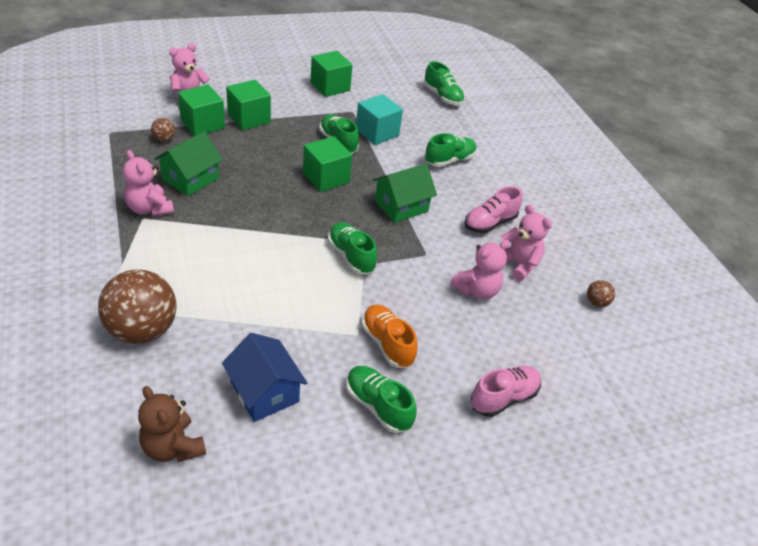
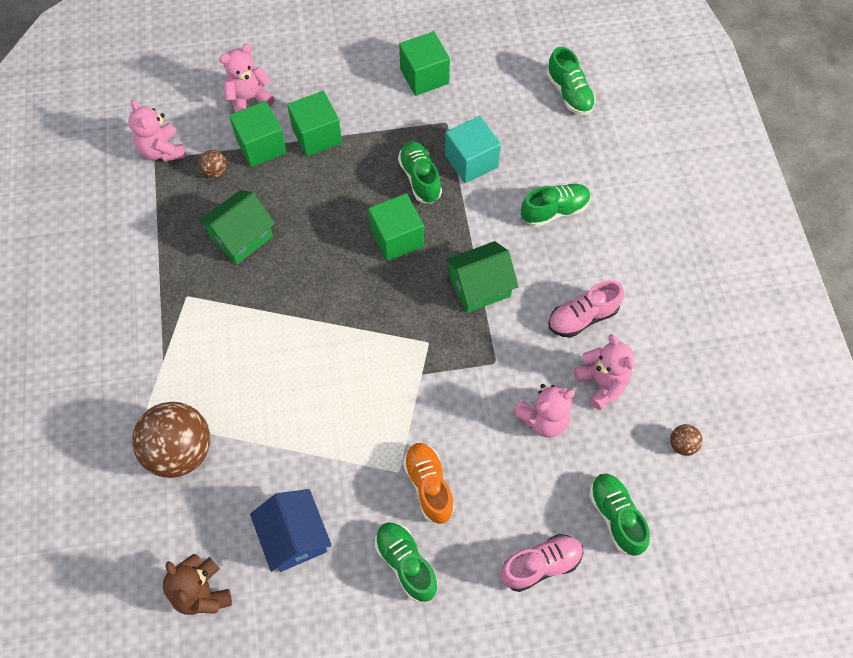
camera: 15 degrees right, 20 degrees up
pink teddy bear [123,150,174,216] -> pink teddy bear moved to [128,100,186,162]
green shoe [328,222,377,274] -> green shoe moved to [589,473,650,556]

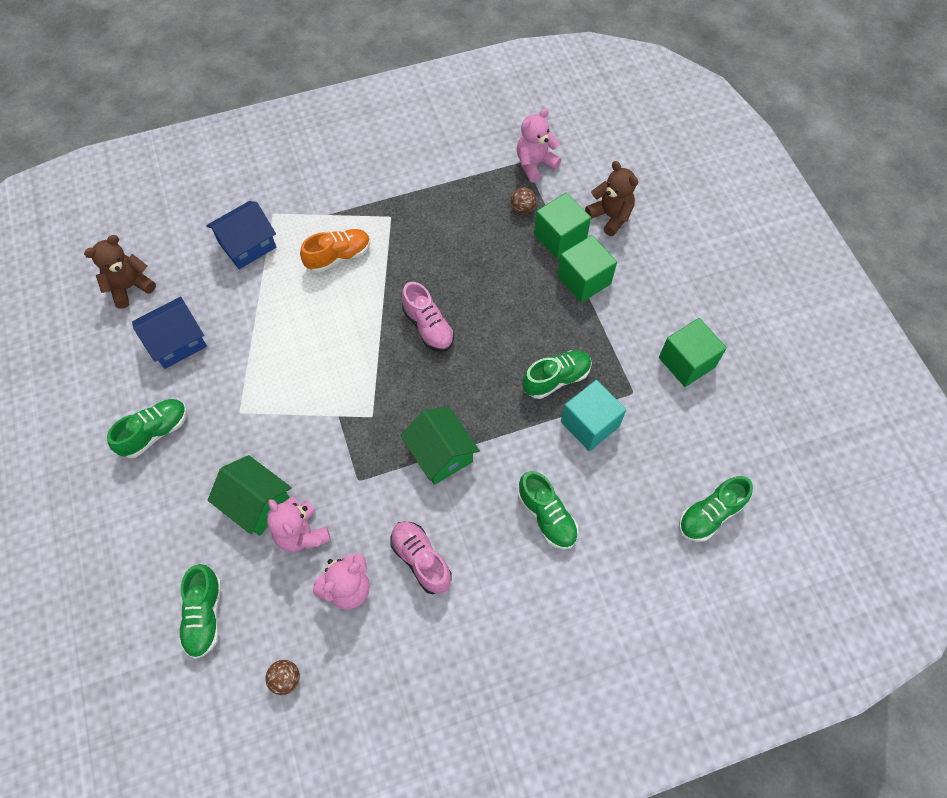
camera: 80 degrees right, 0 degrees up
brown ball [132,402,210,478] -> blue house [206,201,276,269]
green house [198,190,275,264] -> green house moved to [208,455,292,536]
pink teddy bear [219,44,275,113] -> brown teddy bear [585,161,638,236]
green cube [369,193,424,261] -> none
orange shoe [403,443,455,524] -> orange shoe moved to [300,229,370,273]
pink shoe [500,534,583,592] -> pink shoe moved to [402,282,454,352]
green shoe [589,473,650,556] -> green shoe turned 120 degrees clockwise [179,564,221,659]

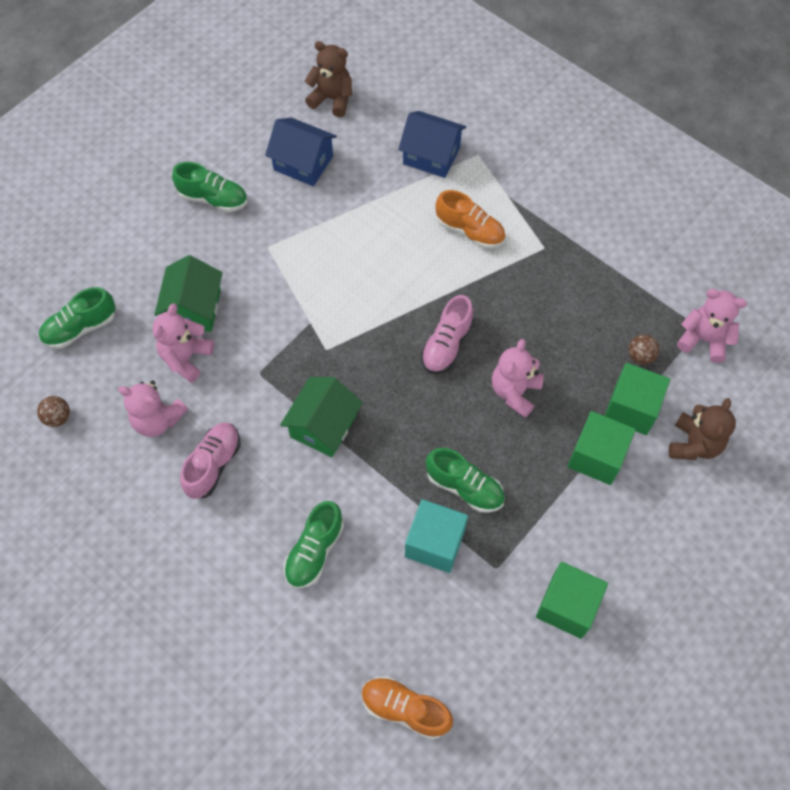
camera: 60 degrees right, 0 degrees up
green shoe [679,476,753,542] -> orange shoe [361,676,453,740]
none -> pink teddy bear [492,339,544,418]

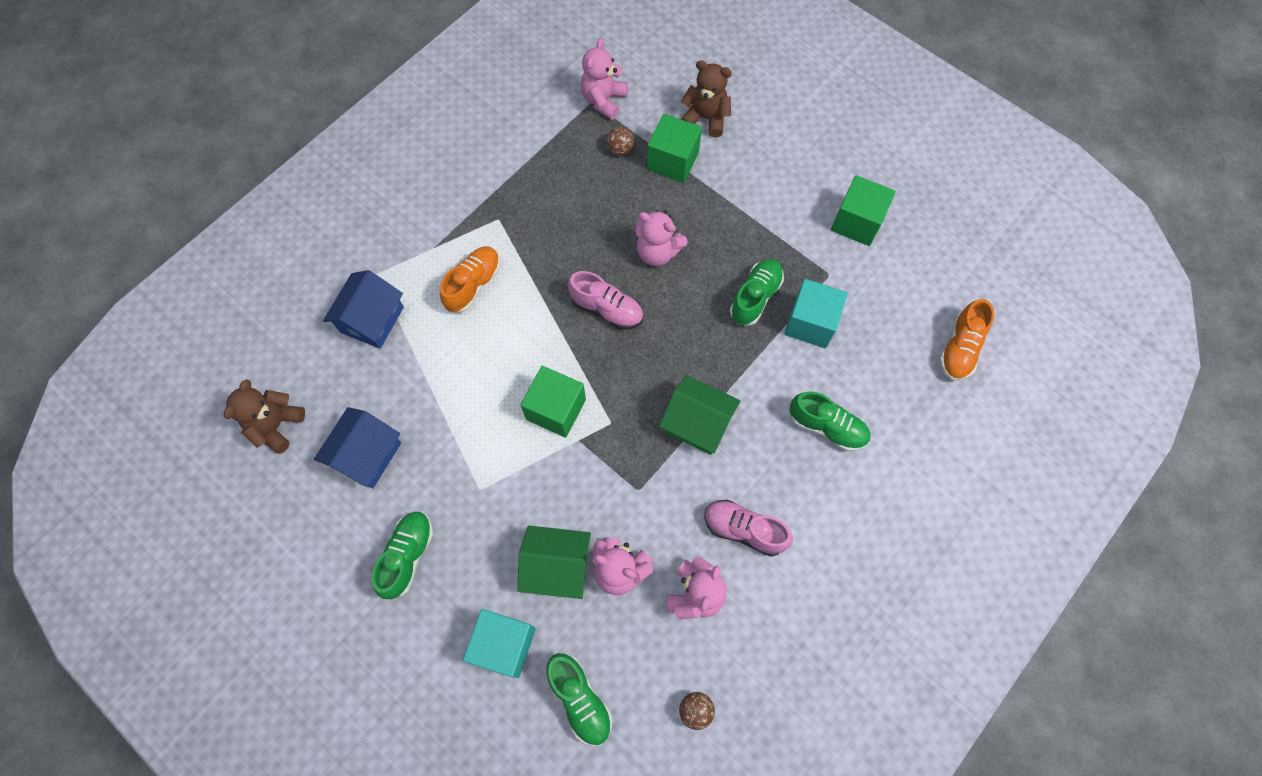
camera: 90 degrees left, 5 degrees up
green cube [568,411,636,485] -> green cube moved to [520,366,586,438]
none -> turquoise cube [463,609,536,678]

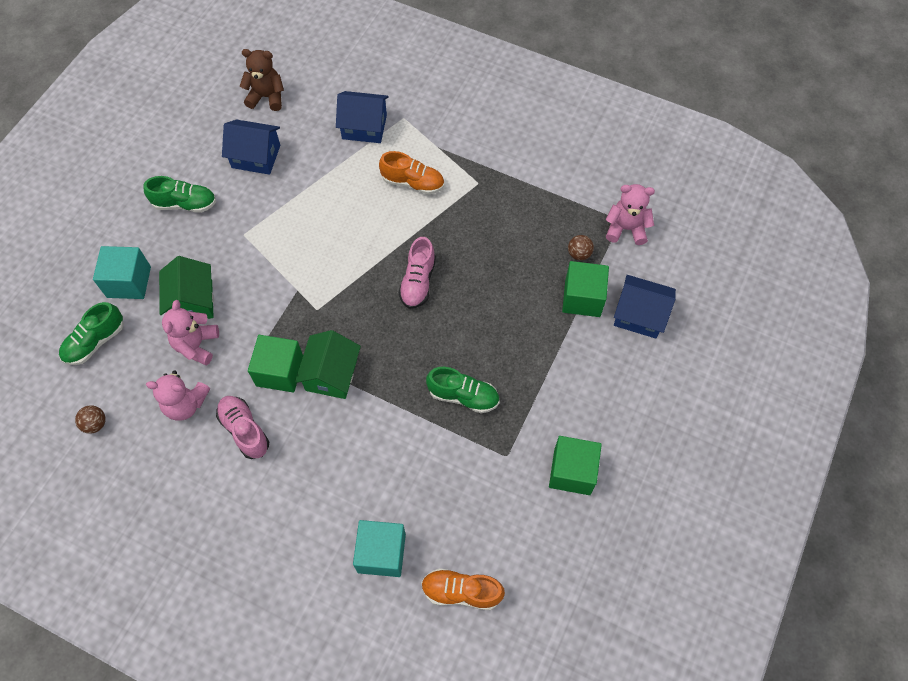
camera: 75 degrees right, 5 degrees down
green cube [520,366,586,438] -> green cube moved to [248,335,303,393]
pink teddy bear [636,210,688,266] -> none
brown teddy bear [681,60,732,137] -> blue house [614,275,676,339]
pink shoe [704,500,793,557] -> pink shoe turned 45 degrees counterclockwise [216,396,269,459]
turquoise cube [784,279,848,348] -> turquoise cube moved to [353,520,406,577]
green shoe [789,391,871,451] -> none

